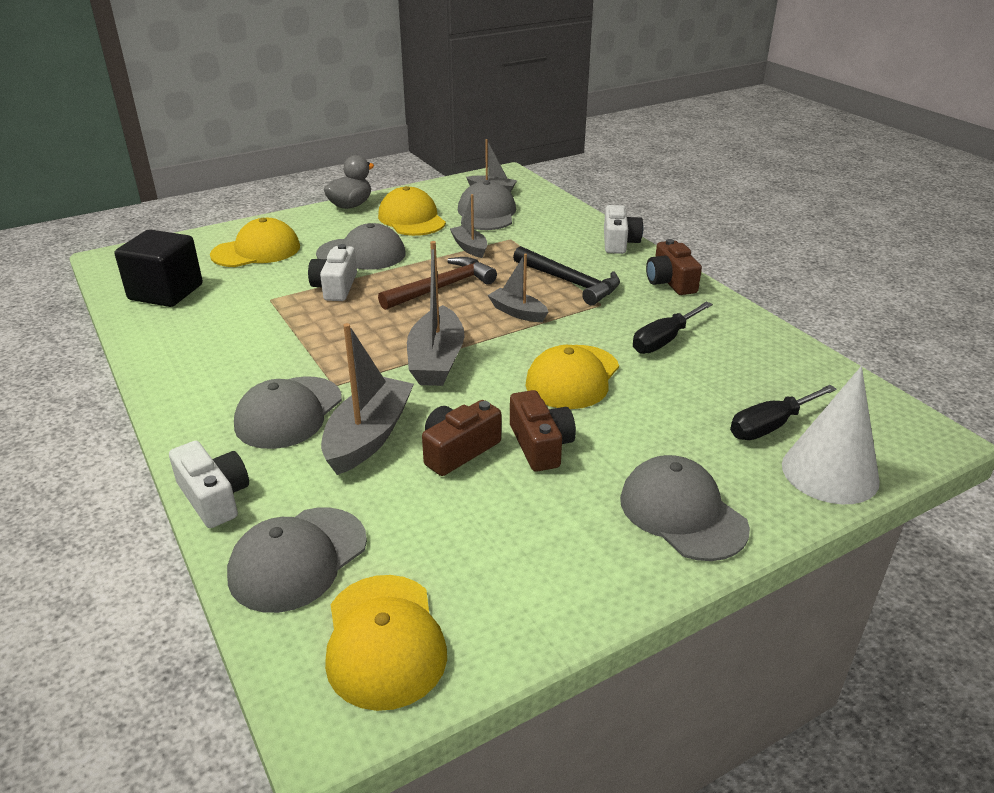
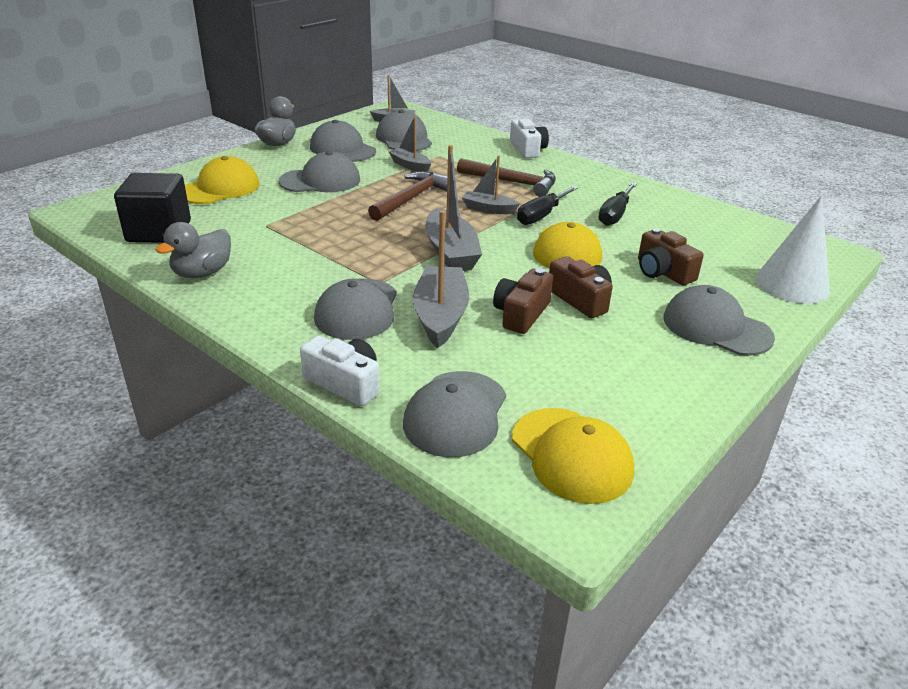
camera: 20 degrees left, 0 degrees up
white camera [308,244,357,301] -> none
yellow cap [378,186,446,236] -> grey cap [310,120,376,162]
black hammer [513,246,620,305] -> brown hammer [457,158,556,197]
brown camera [646,239,702,295] -> brown camera moved to [638,228,703,285]
black screwdriver [730,385,837,440] -> black screwdriver moved to [517,186,578,225]
none -> grey duck [156,222,231,278]

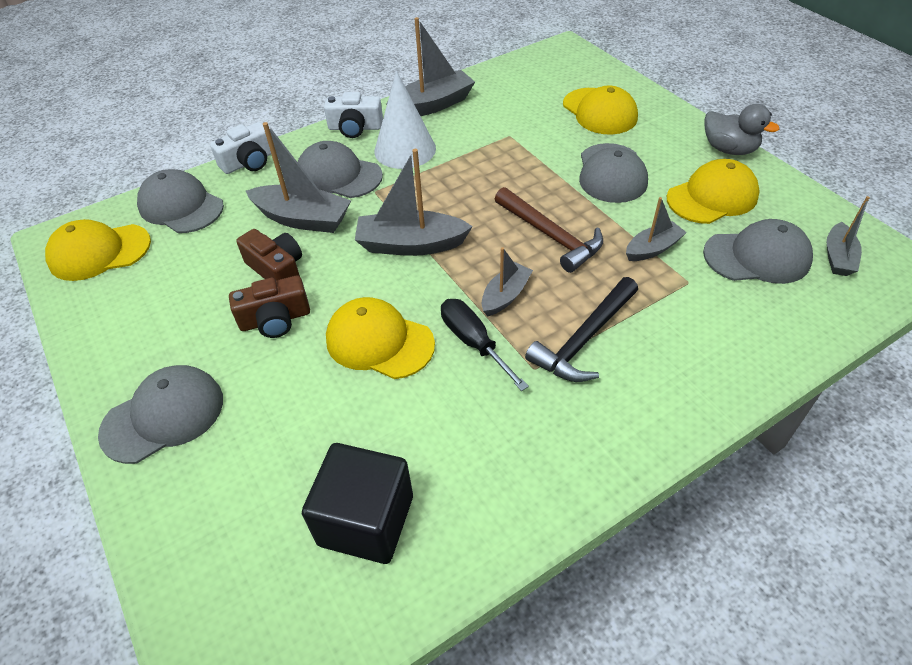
camera: 110 degrees right, 15 degrees up
black cube [114,173,191,243] -> black cube moved to [302,443,413,564]
grey duck [156,222,231,278] -> grey boat [386,17,475,116]
grey cap [310,120,376,162] -> yellow cap [667,159,760,224]
brown hammer [457,158,556,197] -> black hammer [525,277,638,382]
white camera [510,119,549,158] -> white camera moved to [324,92,383,138]
black screwdriver [598,182,637,226] -> none
brown camera [638,228,703,285] -> none
white cone [755,195,830,304] -> white cone moved to [374,71,436,169]

